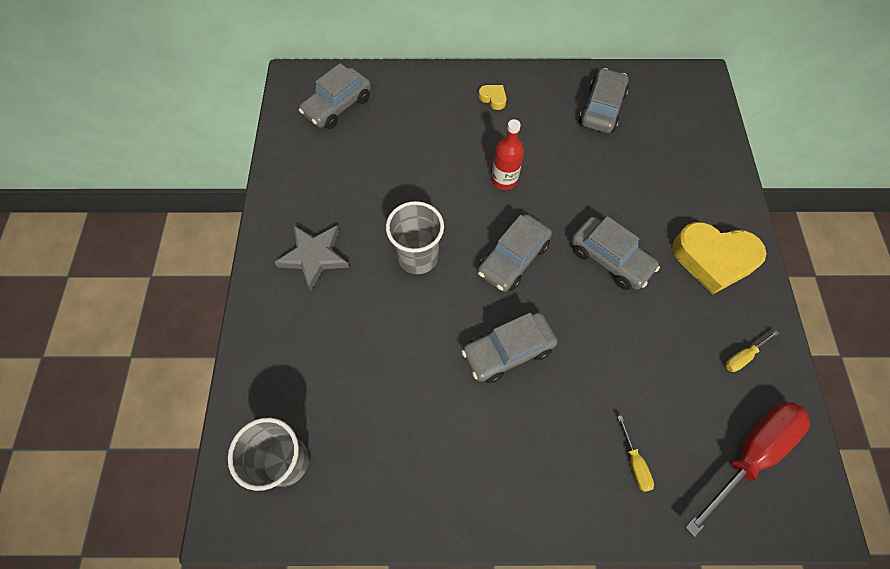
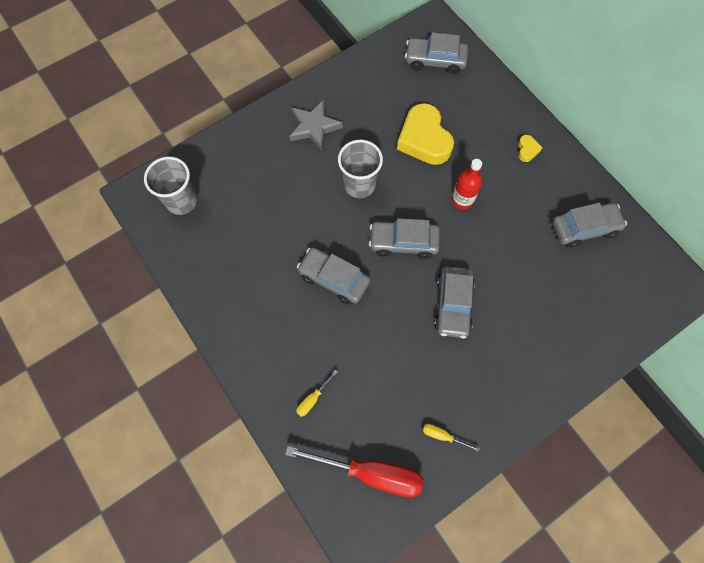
camera: 55 degrees right, 5 degrees up
yellow heart [672,222,767,295] -> yellow heart moved to [397,103,454,165]

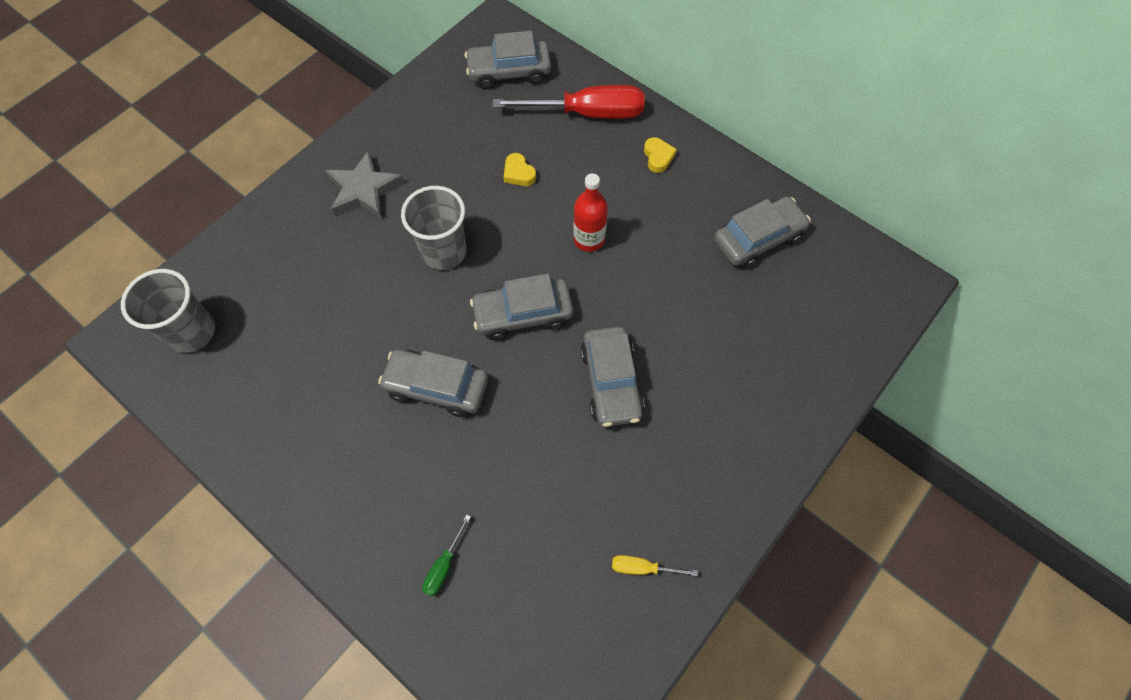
camera: 15 degrees left, 5 degrees down
red screwdriver [285,446,423,497] -> red screwdriver moved to [492,85,644,119]
yellow screwdriver [296,370,338,417] -> green screwdriver [422,514,471,596]
yellow heart [397,103,454,165] -> yellow heart [504,153,536,186], size x0.43

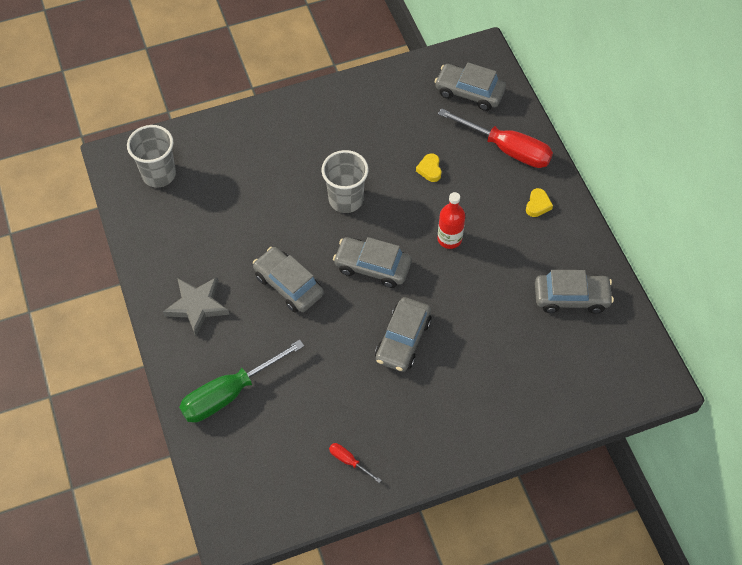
camera: 30 degrees right, 5 degrees down
grey star [325,150,404,219] -> grey star moved to [163,277,229,336]
green screwdriver [422,514,471,596] -> green screwdriver [179,340,304,423], size x2.31
yellow screwdriver [612,555,698,576] -> red screwdriver [329,443,381,483]

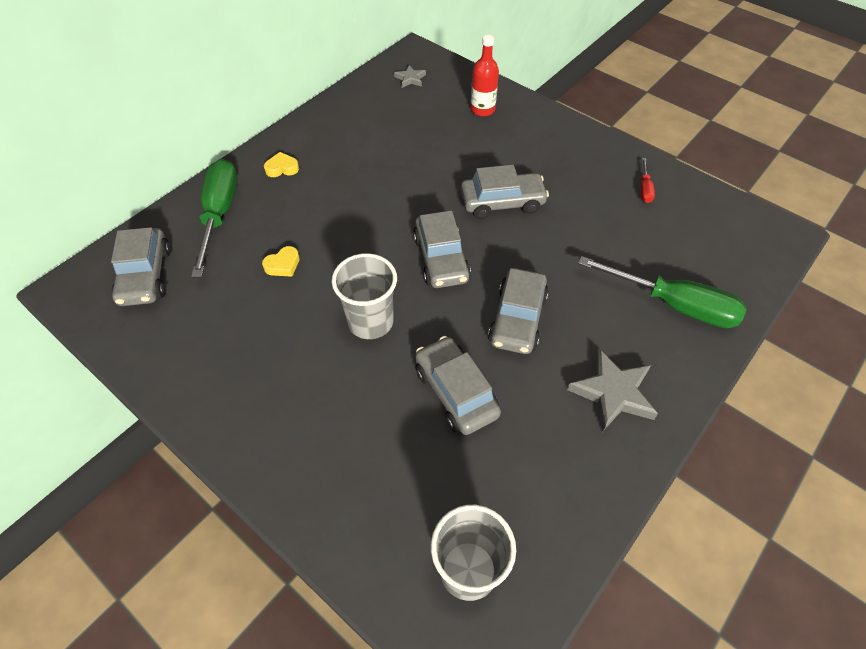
camera: 120 degrees left, 5 degrees down
red bottle [437,192,465,249] -> red bottle moved to [471,35,499,116]
red screwdriver [438,108,553,168] -> green screwdriver [191,159,238,277]
grey car [535,270,614,314] -> grey car moved to [415,336,501,435]
none -> grey star [394,65,426,88]

